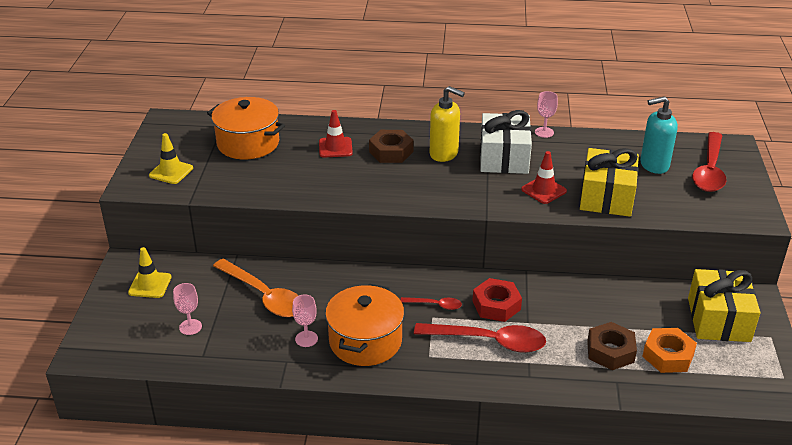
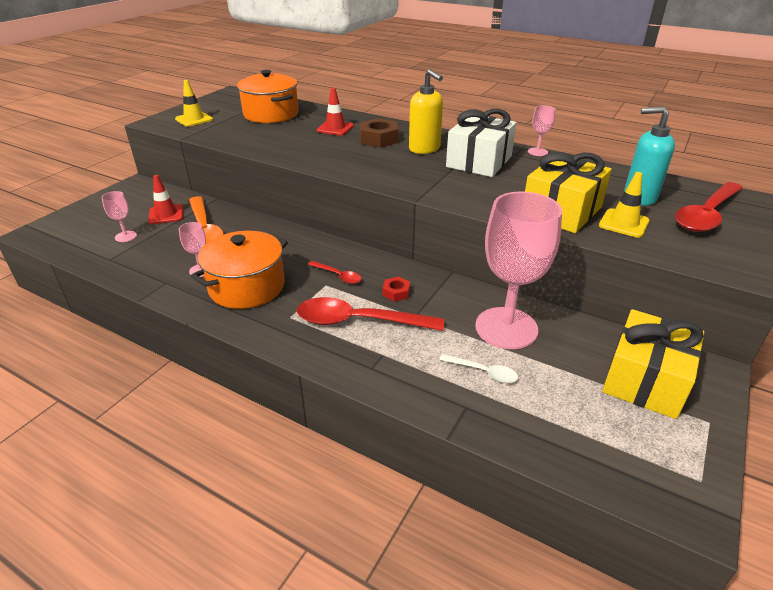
camera: 25 degrees right, 0 degrees up
yellow traffic cone [128,247,171,298] -> yellow traffic cone moved to [599,172,650,238]
red spoon [414,323,546,353] -> red spoon turned 150 degrees clockwise [297,297,444,331]
red nut [473,278,522,322] -> red nut [383,277,410,301], size x0.55
red traffic cone [521,151,567,204] -> red traffic cone moved to [148,175,183,224]
brown nut [587,322,637,370] -> white spoon [439,354,518,383]
orange nut [642,328,697,373] -> none
none -> pink goblet [475,192,562,349]

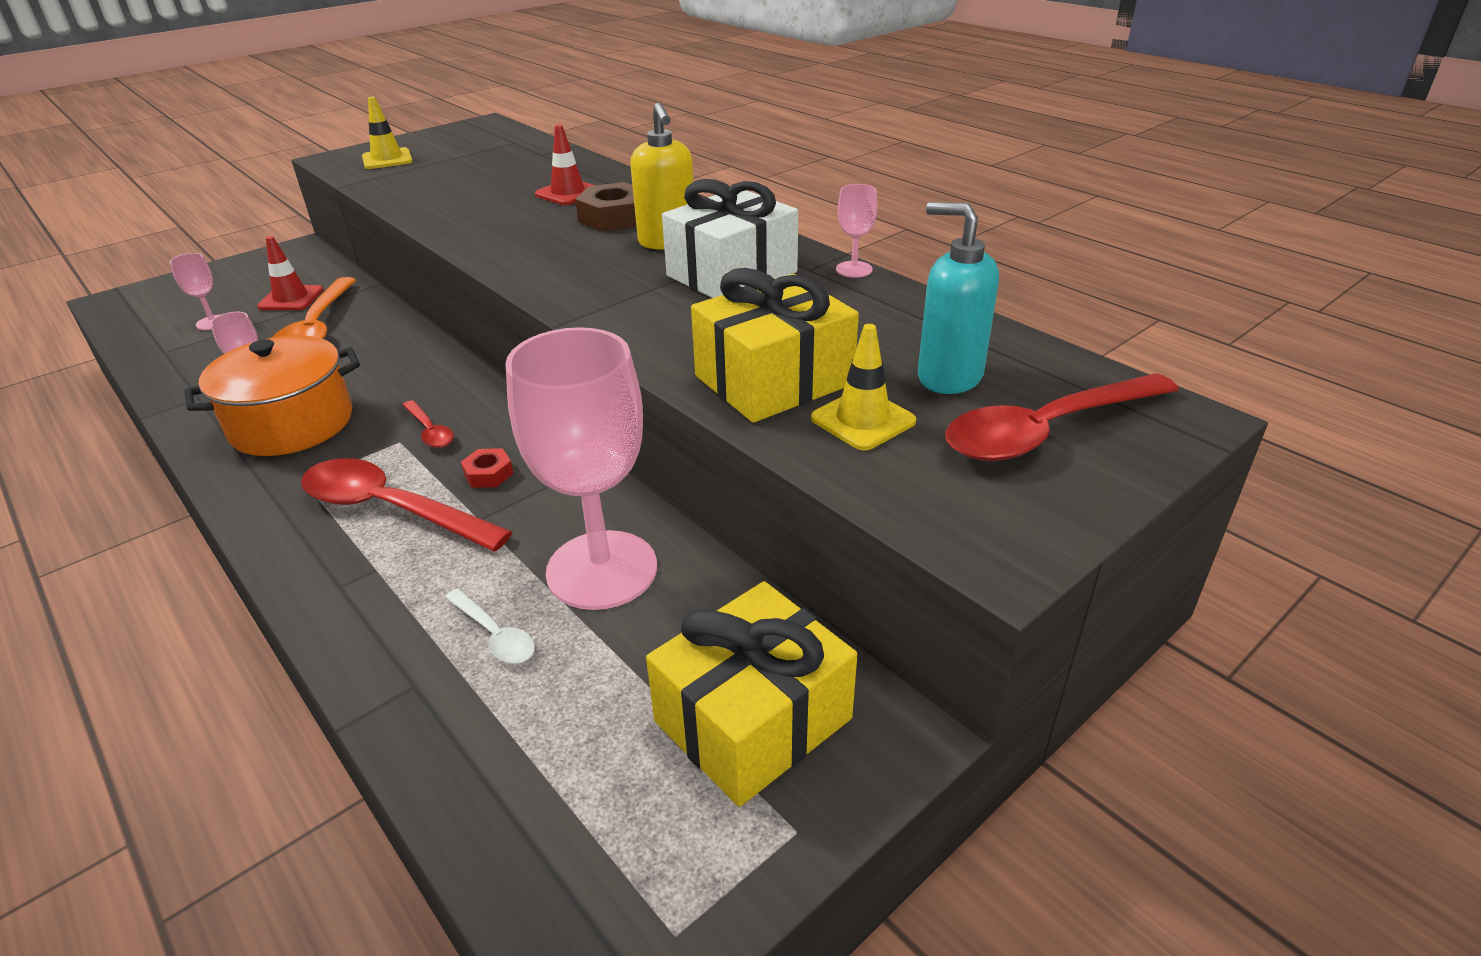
camera: 20 degrees right, 0 degrees up
orange pot [237,70,299,123] -> none

